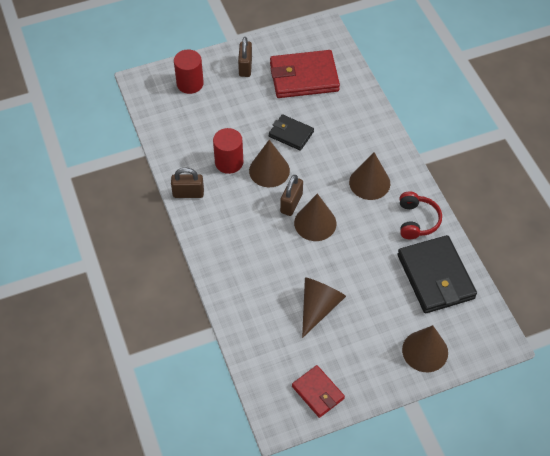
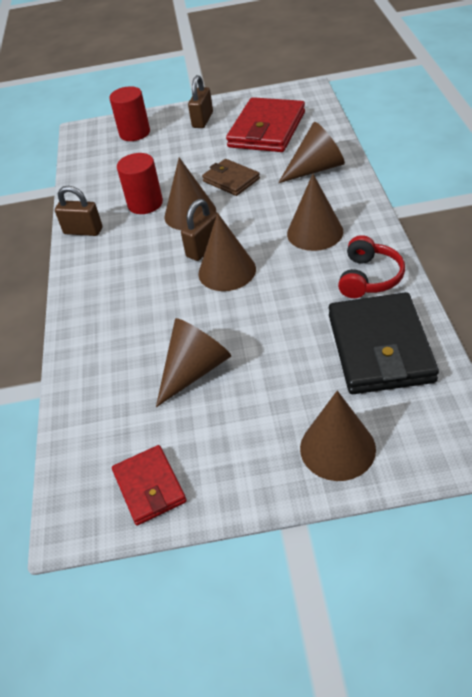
camera: 20 degrees right, 10 degrees down
black wallet [269,114,314,151] -> brown wallet [202,159,260,196]
red wallet [270,50,340,98] -> red wallet turned 75 degrees counterclockwise [226,97,305,152]
none -> brown cone [278,122,345,183]

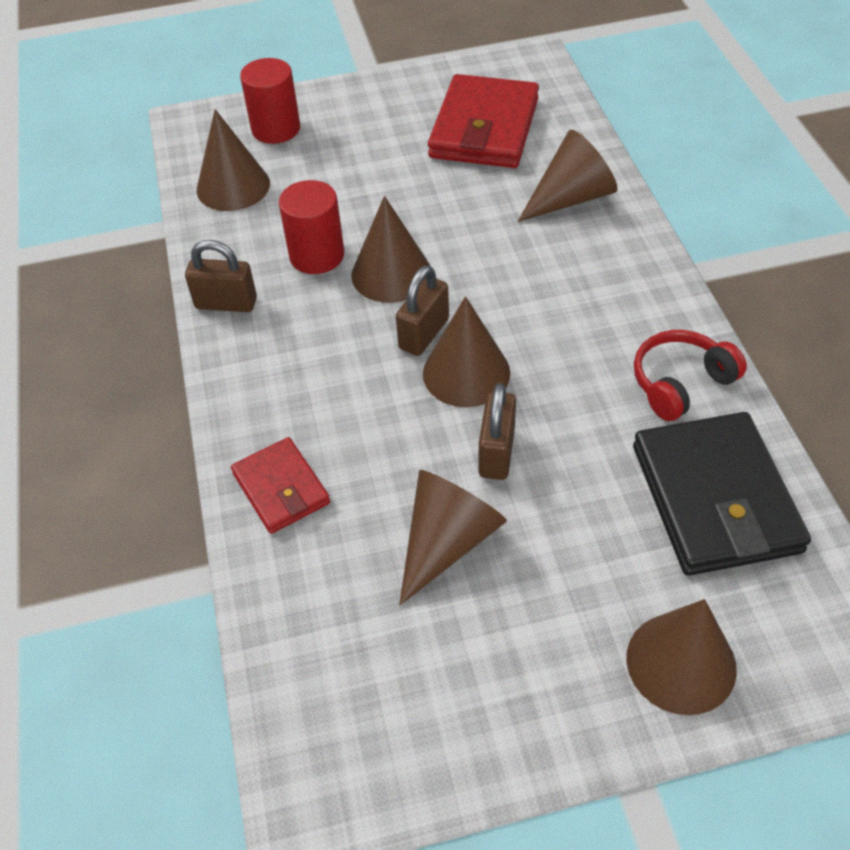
camera: 10 degrees left, 5 degrees up
red wallet [112,445,187,526] -> red wallet moved to [231,437,330,534]
brown padlock [188,75,213,128] -> brown padlock moved to [479,383,516,480]
brown wallet [202,159,260,196] -> none
brown cone [287,174,343,251] -> brown cone moved to [197,109,270,211]
red headphones [338,235,405,298] -> red headphones turned 135 degrees counterclockwise [634,330,747,421]

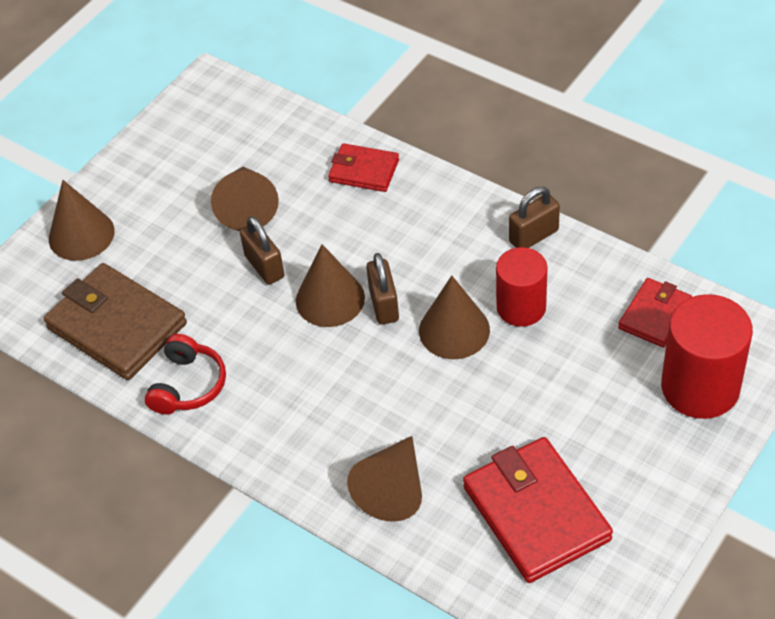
camera: 140 degrees right, 0 degrees up
brown cone [197,109,270,211] -> red wallet [618,278,692,347]
red cylinder [240,58,300,144] -> red cylinder [661,294,753,419], size x1.50
black wallet [633,412,811,576] -> brown wallet [44,263,187,380]

